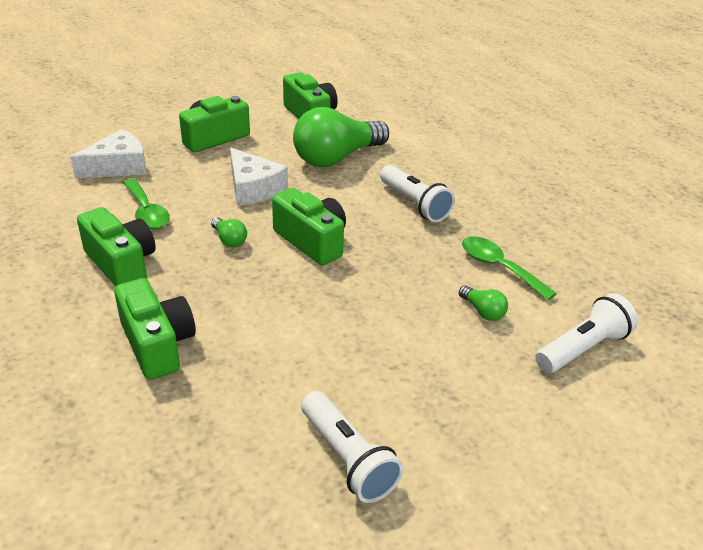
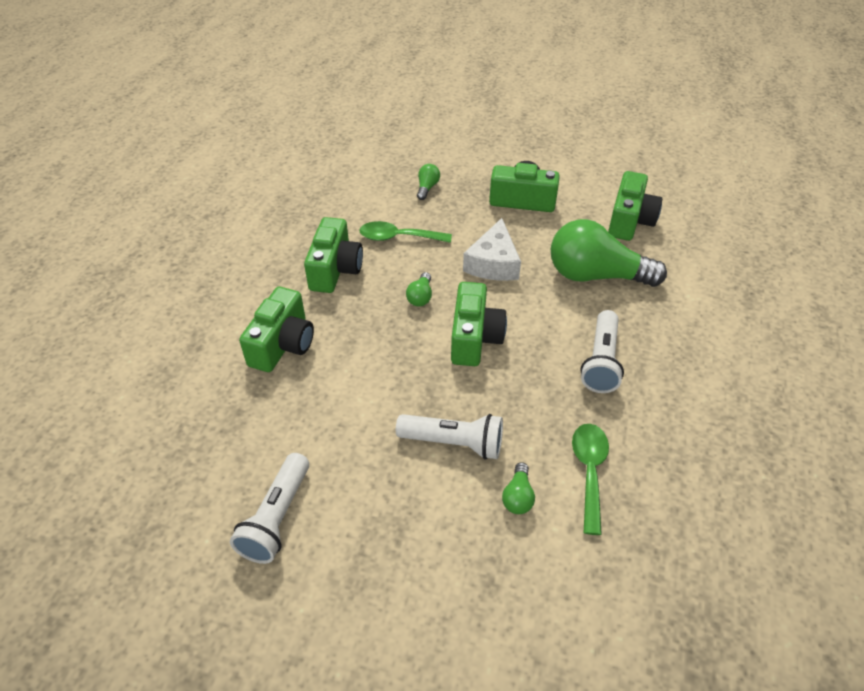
camera: 50 degrees right, 10 degrees up
white cheese [71,129,147,178] -> green light bulb [417,164,440,200]
green spoon [123,178,170,229] -> green spoon turned 75 degrees clockwise [360,221,452,243]
white flashlight [535,293,638,373] -> white flashlight moved to [396,414,503,460]

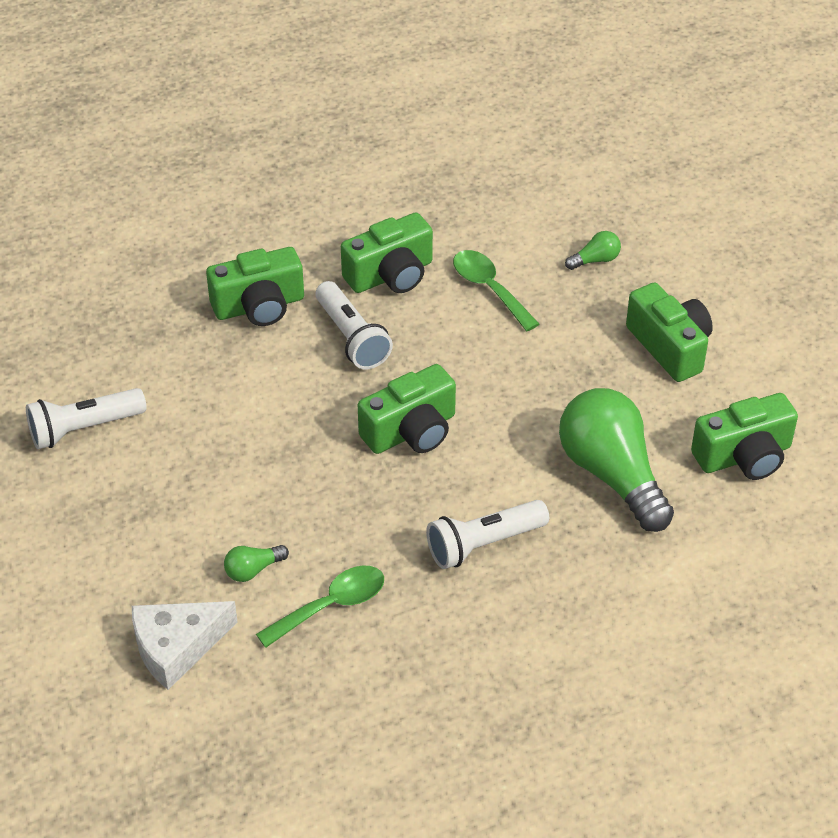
camera: 50 degrees right, 0 degrees up
white flashlight [396,414,503,460] -> white flashlight moved to [316,281,393,370]
green light bulb [406,272,432,306] -> none
white cheese [463,218,521,281] -> white cheese moved to [132,601,237,690]

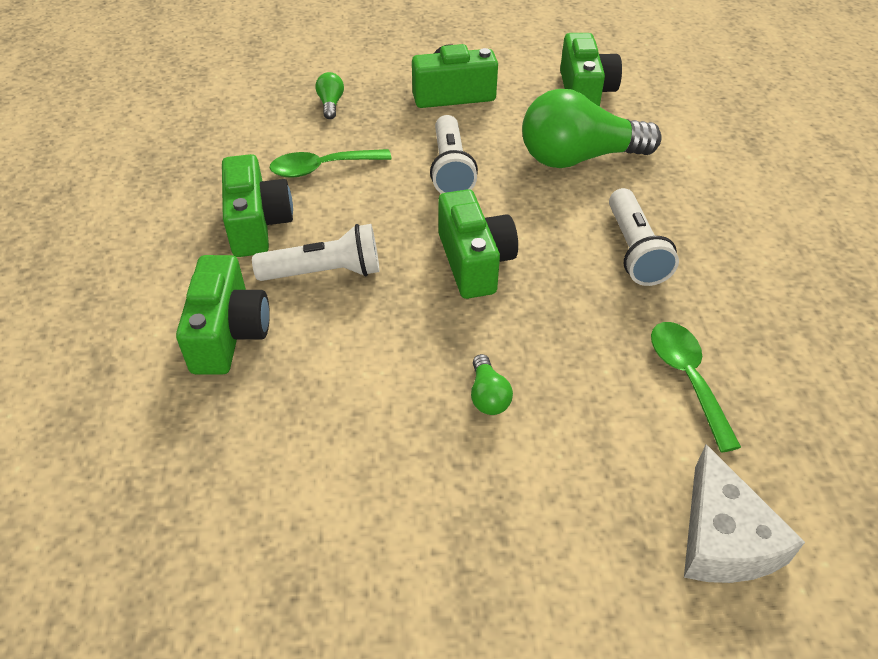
camera: 70 degrees left, 0 degrees up
white flashlight [26,388,147,449] -> white flashlight moved to [430,115,478,194]
green light bulb [224,545,289,582] -> green light bulb moved to [471,354,513,415]

